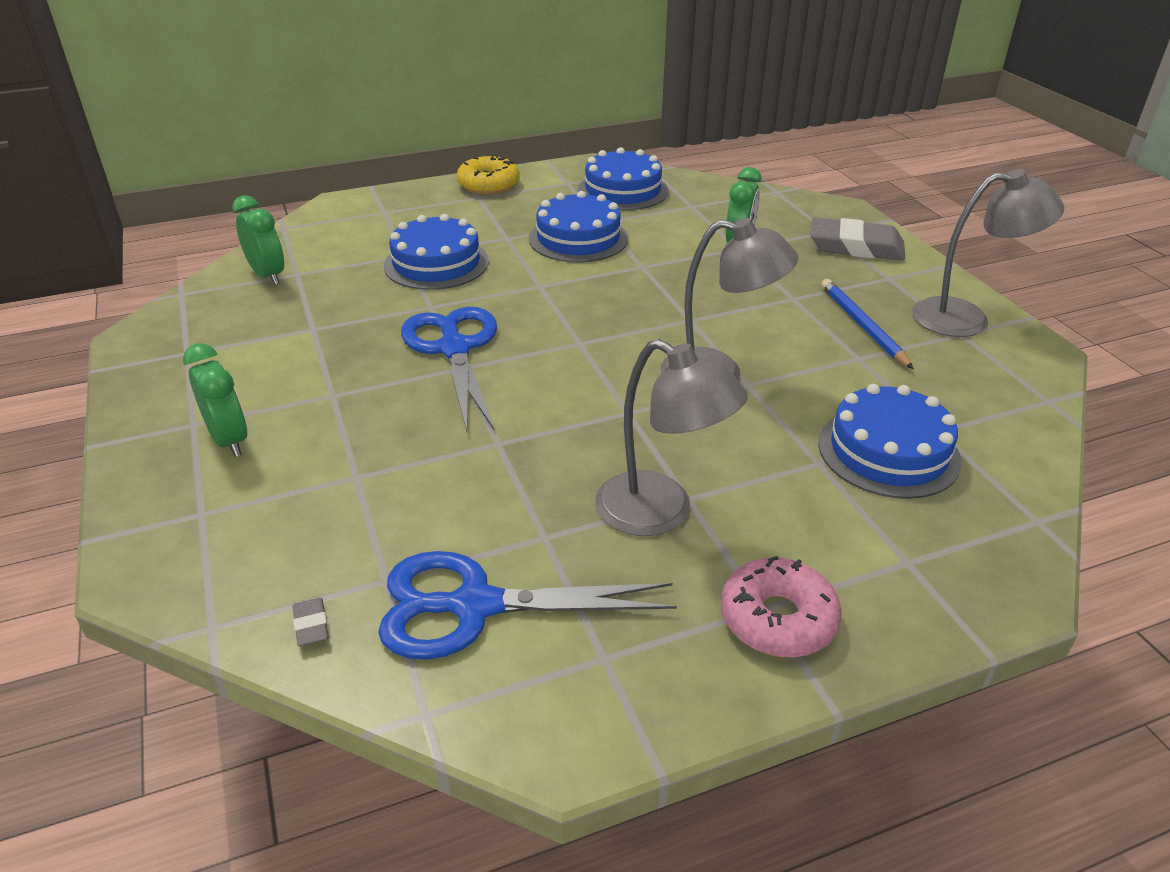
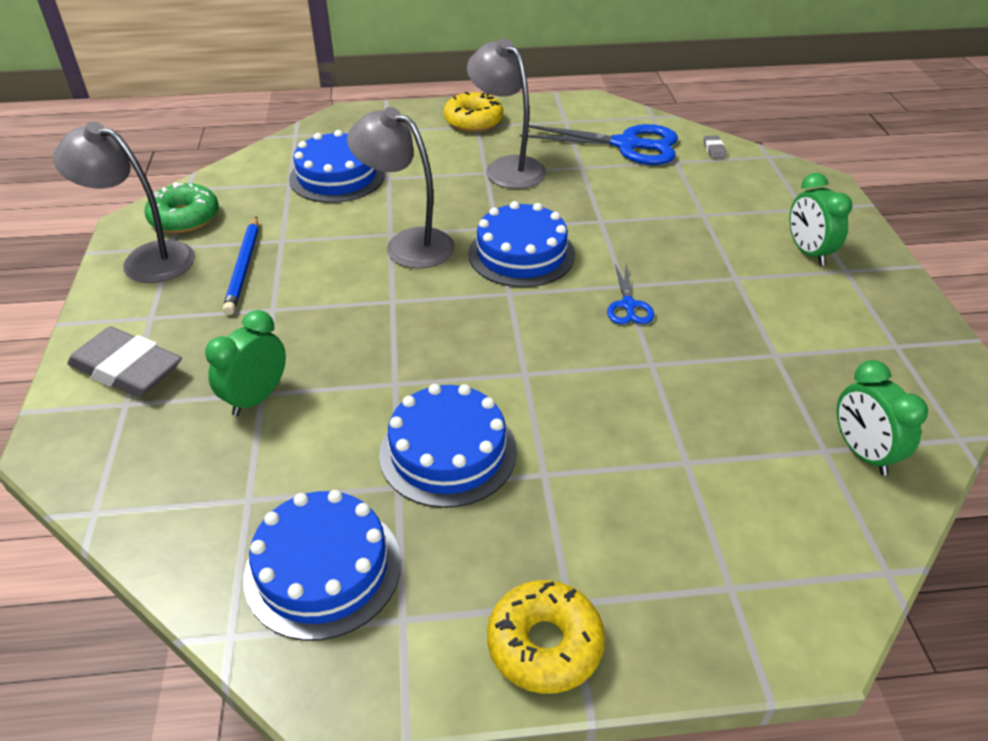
camera: 165 degrees left, 5 degrees up
blue cake [384,214,489,290] -> blue cake moved to [468,201,575,287]
blue scissors [401,307,497,431] -> blue scissors [607,263,654,324], size x0.49
pink donut [721,556,842,658] -> yellow donut [443,92,504,132]
none -> green donut [144,182,219,233]

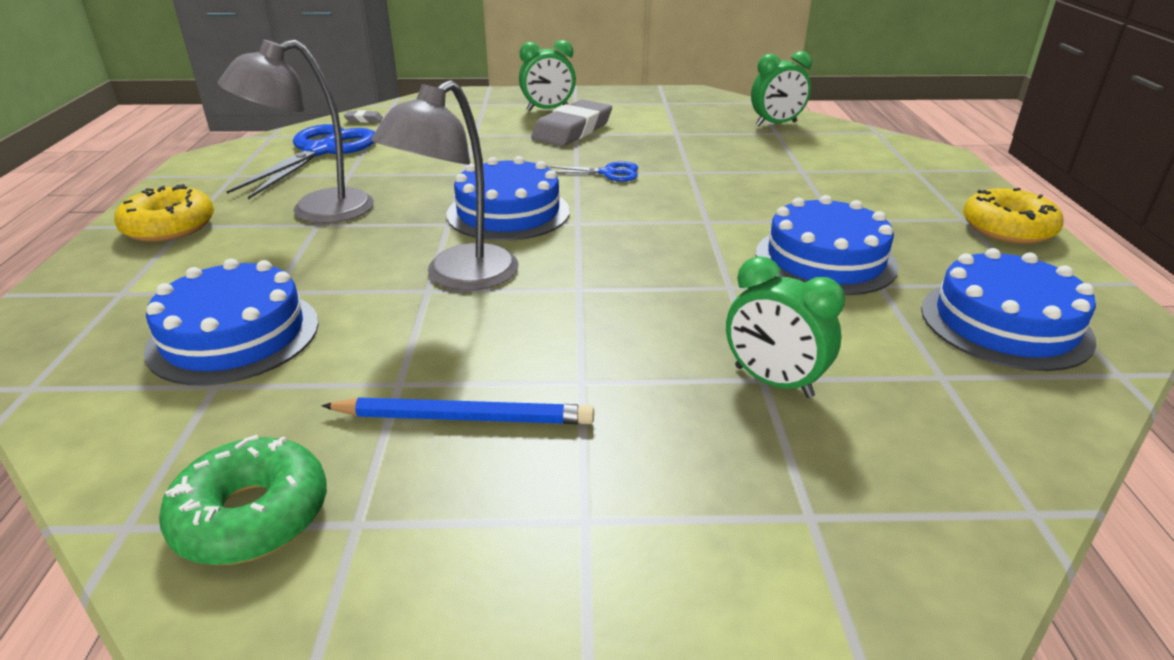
camera: 85 degrees left, 10 degrees down
grey lamp [53,122,195,283] -> none
grey eraser [67,326,182,397] -> grey eraser moved to [531,99,612,146]

